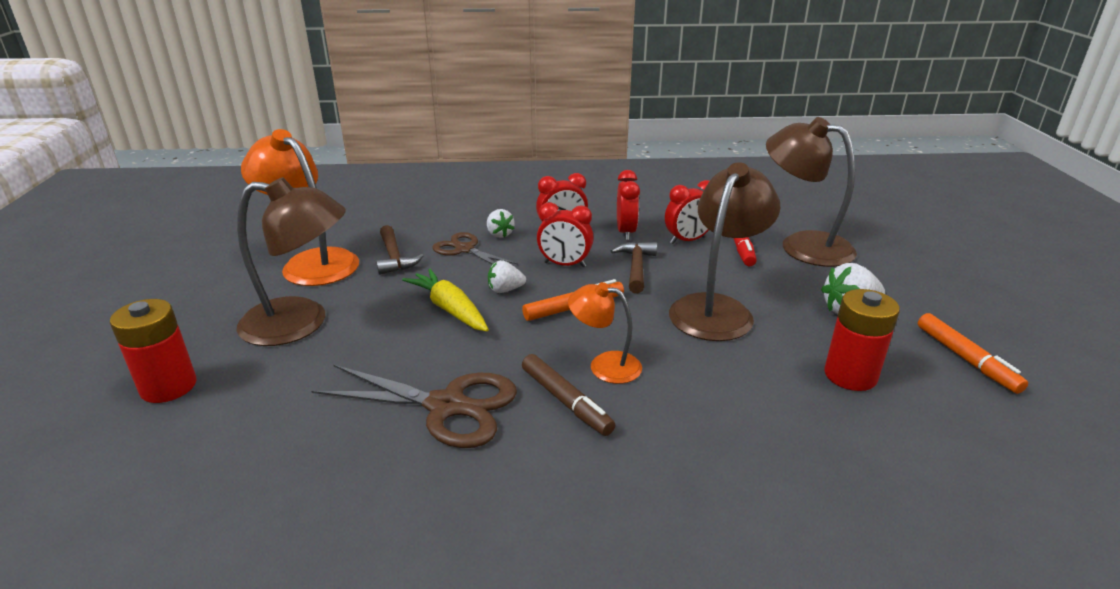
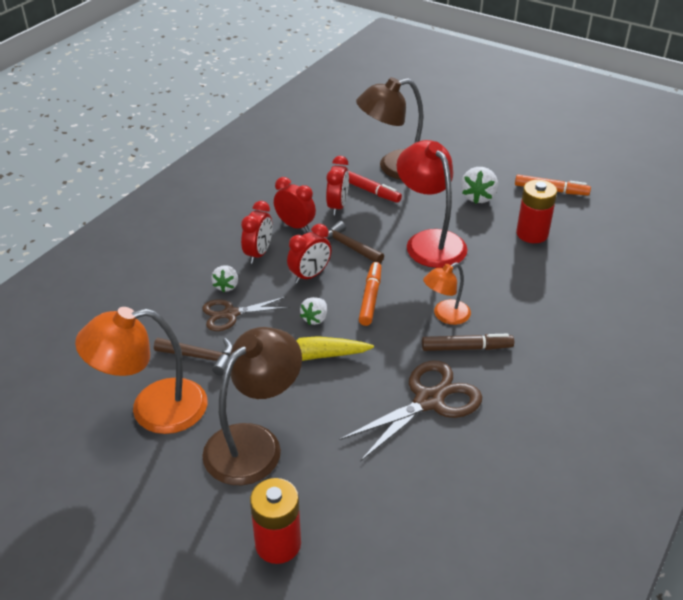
camera: 55 degrees left, 10 degrees up
white strawberry [487,209,515,238] -> white strawberry turned 90 degrees clockwise [211,265,238,292]
brown lamp [669,162,780,341] -> red lamp [397,140,468,268]

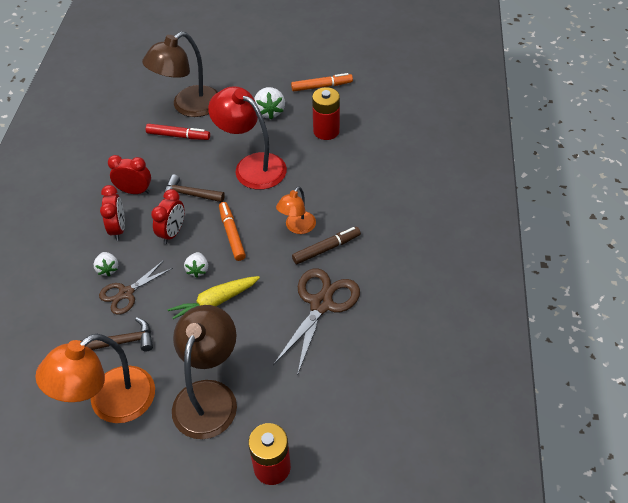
camera: 25 degrees left, 10 degrees up
red clock [326,156,349,215] -> none

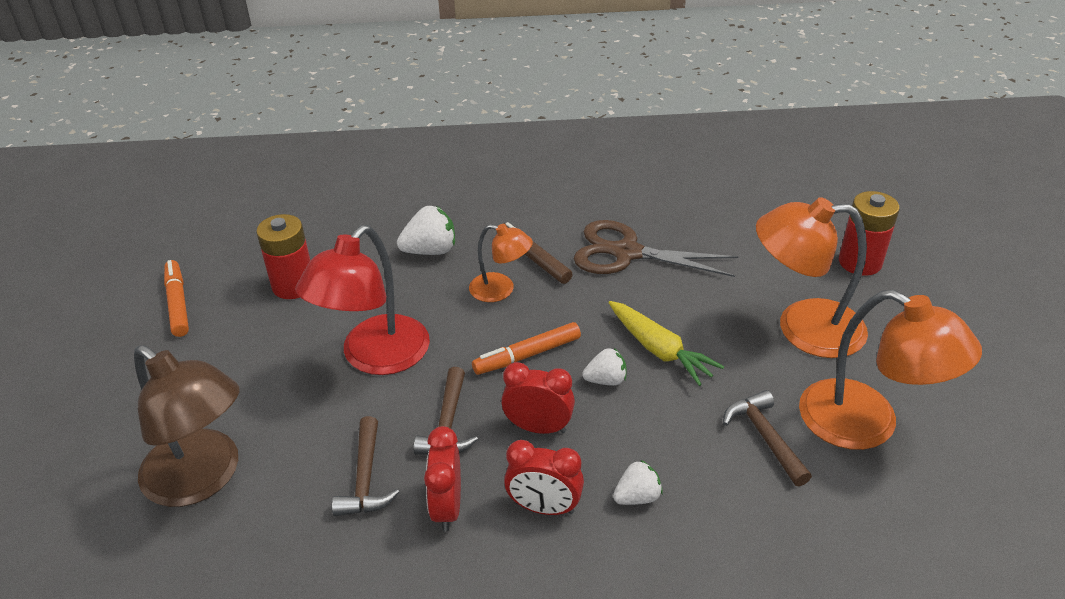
camera: 100 degrees left, 10 degrees down
brown scissors [99,260,173,315] -> none
red clock [100,185,125,241] -> red clock turned 150 degrees counterclockwise [504,440,584,515]
red marker [146,124,210,140] -> none
brown lamp [172,305,237,439] -> orange lamp [756,197,868,358]
white strawberry [254,87,285,120] -> white strawberry moved to [397,206,455,255]
none -> brown hammer [332,416,400,516]

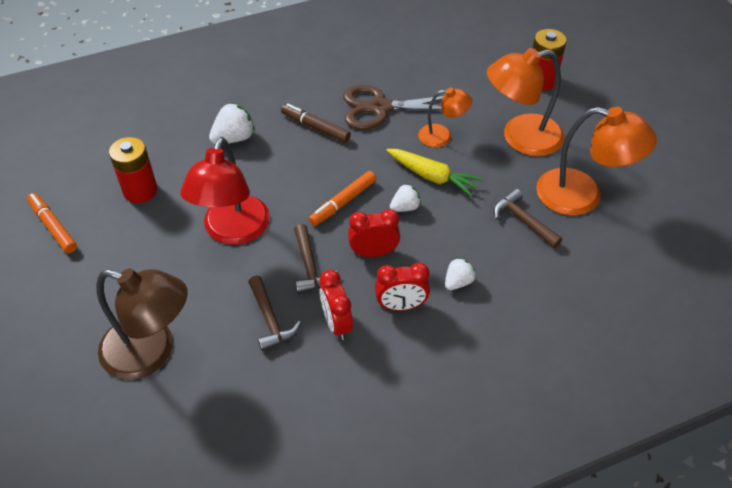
camera: 20 degrees left, 10 degrees up
orange lamp [469,224,533,302] -> orange lamp moved to [418,88,472,148]

